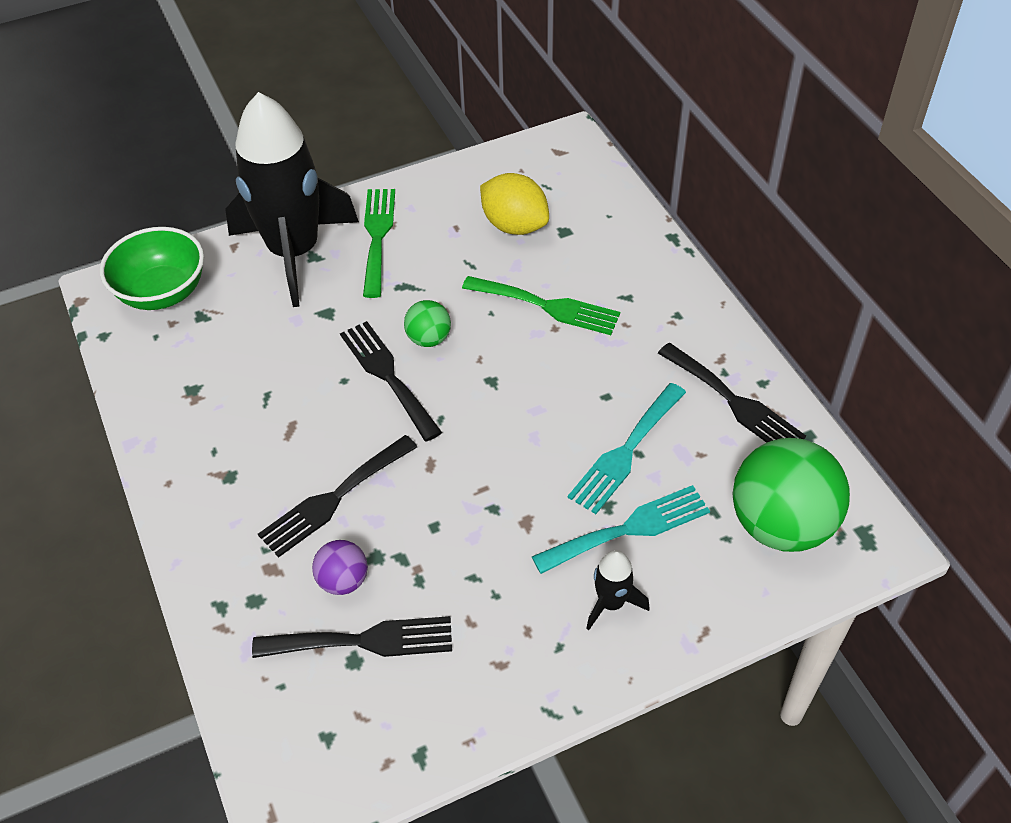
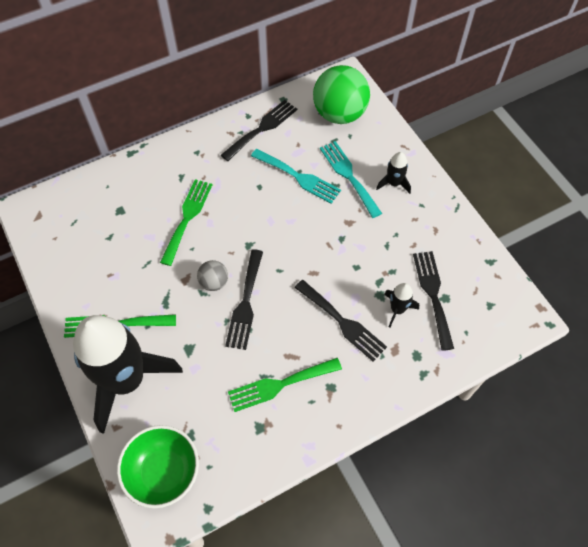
camera: 95 degrees left, 10 degrees up
purple ball [312,540,368,595] -> black rocket [384,283,419,328]
black fork [340,321,442,442] -> black fork turned 45 degrees counterclockwise [225,249,263,350]
green ball [404,300,451,347] -> grey ball [197,260,228,291]
yellow lemon [480,173,549,235] -> none
none -> green fork [228,358,342,412]

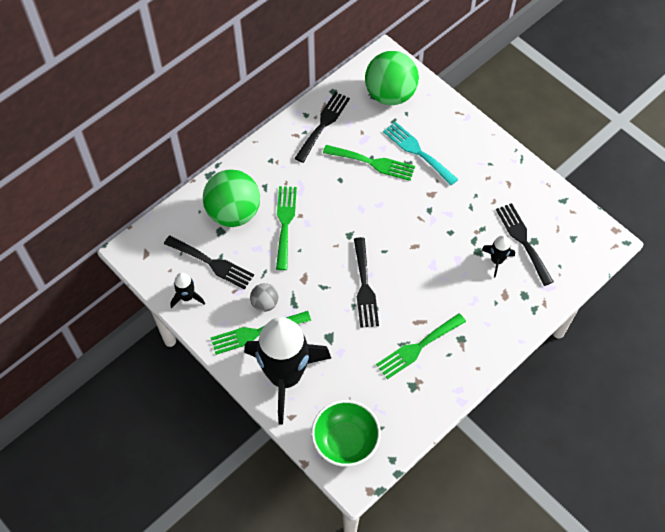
camera: 15 degrees left, 0 degrees up
grey ball [197,260,228,291] -> grey ball moved to [250,283,278,312]
turquoise fork [251,149,341,204] -> green fork [323,145,415,181]
black fork [295,280,387,361] -> black fork moved to [164,235,254,289]
black rocket [376,152,411,194] -> black rocket moved to [170,273,205,308]
none -> green ball [203,170,260,227]

